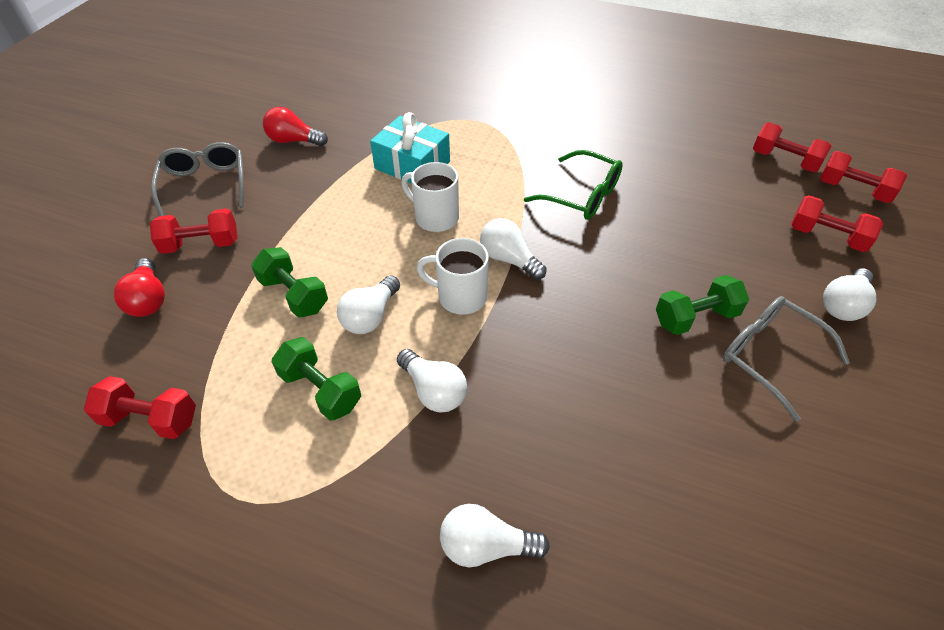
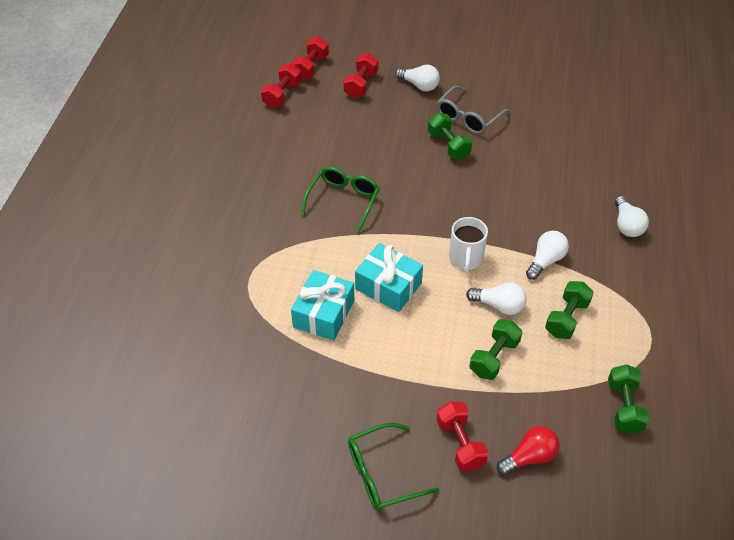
camera: 100 degrees left, 0 degrees up
red dumbbell [84,376,196,439] -> green dumbbell [608,364,649,434]
grey glasses [151,142,244,216] -> green glasses [348,423,439,511]
red light bulb [263,107,328,146] -> none
white mug [401,162,459,232] -> turquoise gift [355,243,423,312]
white light bulb [480,218,547,280] -> none

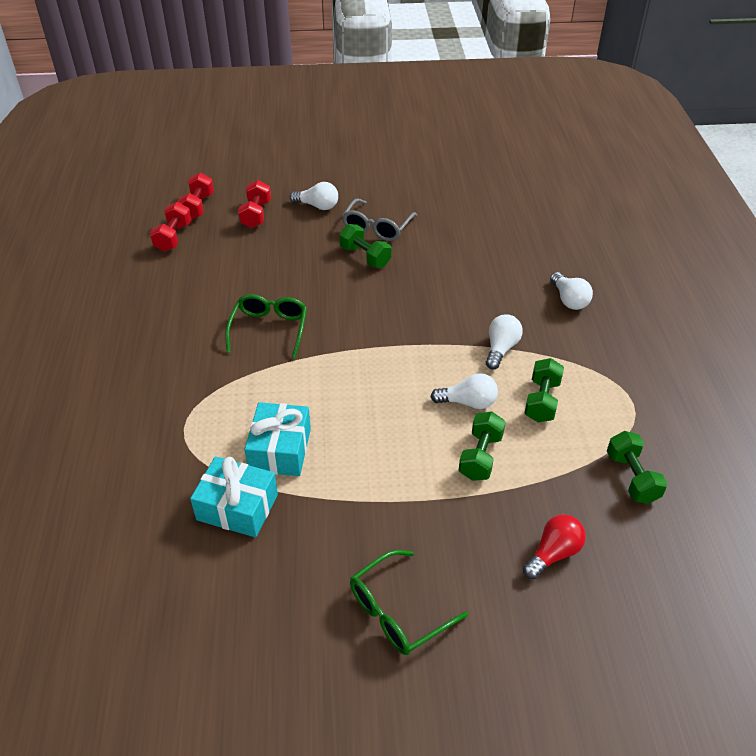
camera: 15 degrees left, 5 degrees down
turquoise gift [355,243,423,312] -> turquoise gift moved to [190,456,278,537]
red dumbbell [437,402,489,471] -> none
white mug [449,217,488,273] -> none

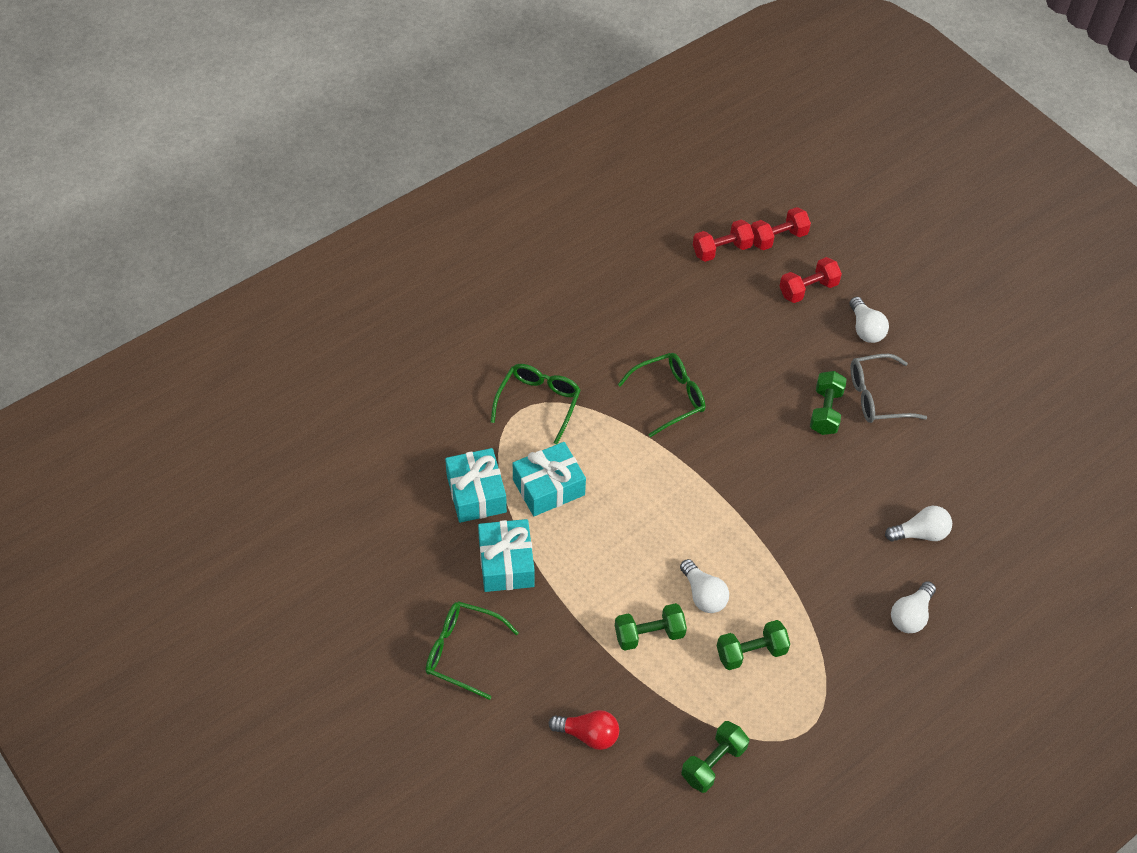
camera: 55 degrees right, 10 degrees up
white light bulb [486,315,523,369] -> white light bulb moved to [885,506,952,542]
none -> turquoise gift [478,519,535,592]
none -> green glasses [491,364,581,445]

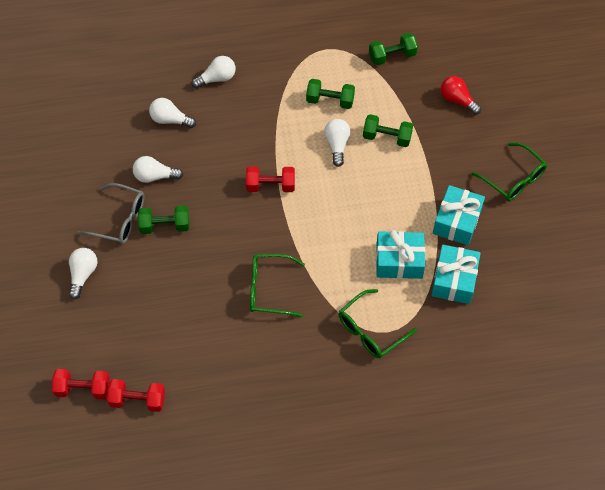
camera: 150 degrees left, 5 degrees up
red dumbbell [779,257,842,303] -> red dumbbell moved to [246,166,295,192]
green dumbbell [810,371,847,435] -> green dumbbell turned 45 degrees clockwise [138,205,189,234]
none -> white light bulb [133,156,183,183]

